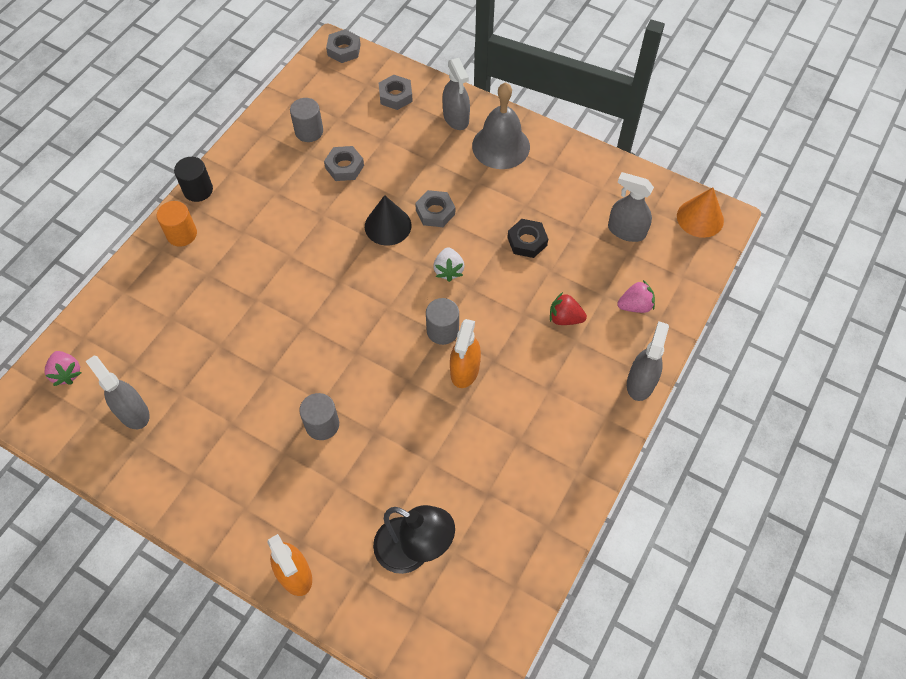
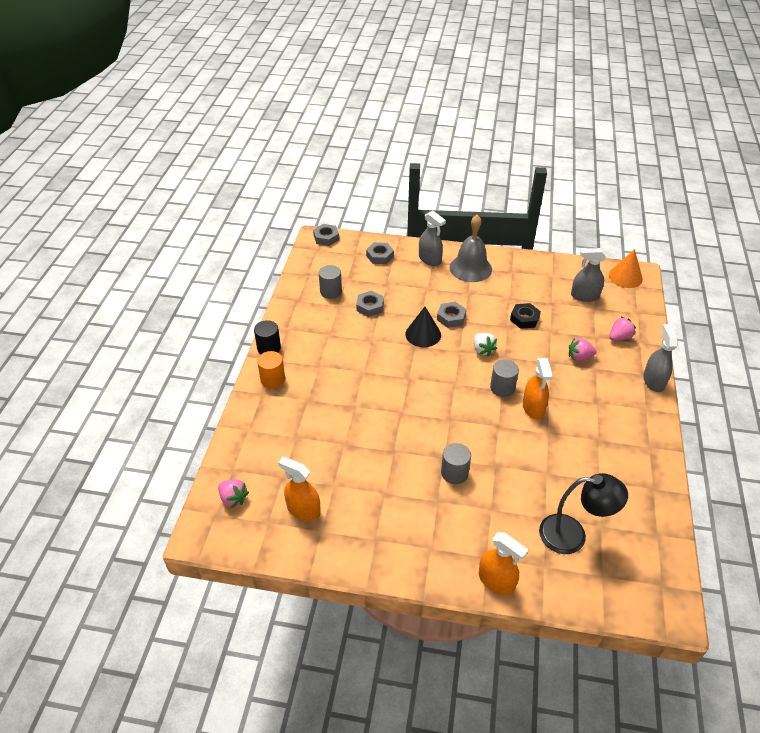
camera: 20 degrees left, 15 degrees down
grey spray bottle [86,356,150,429] -> orange spray bottle [278,457,321,521]
red strawberry [550,292,587,325] -> pink strawberry [569,337,597,361]

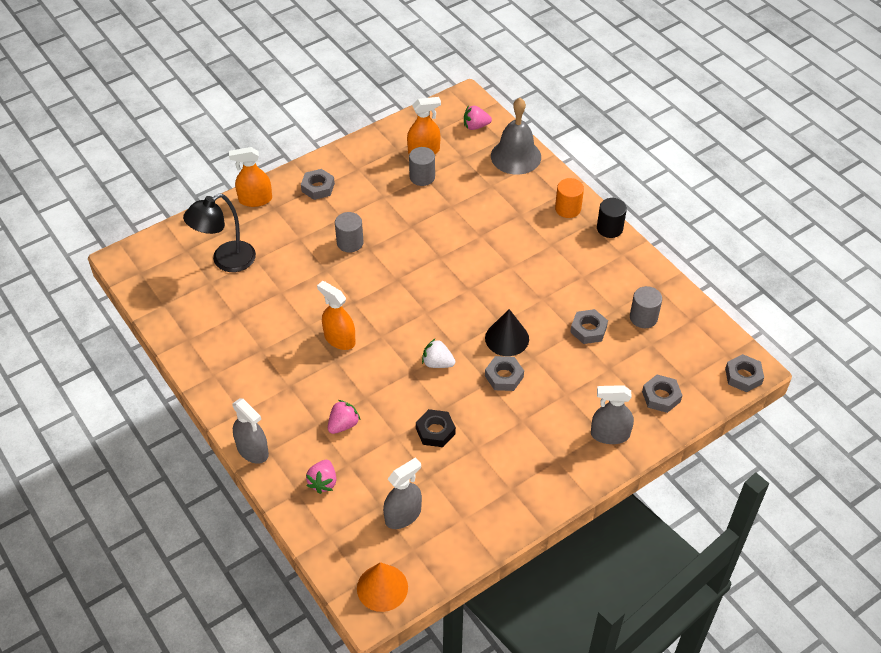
camera: 135 degrees right, 5 degrees up
grey bell [450,215,492,282] -> grey bell moved to [491,98,541,175]
grey cylinder [490,359,519,397] -> grey cylinder moved to [409,147,435,186]
none -> grey nut [301,169,335,200]

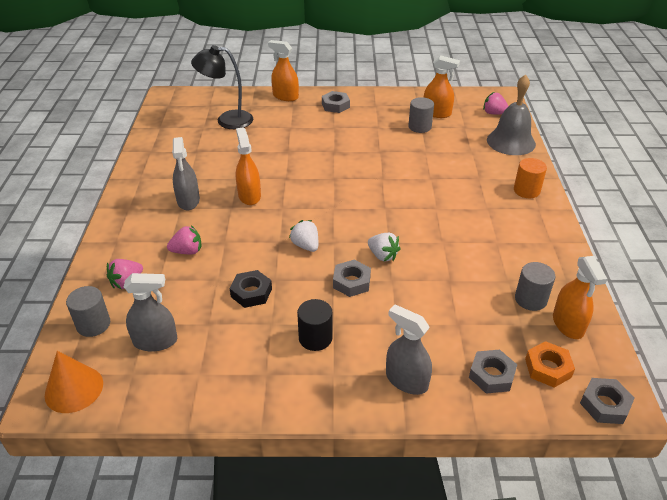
camera: 35 degrees right, 10 degrees down
grey spray bottle [232,398,269,464] -> grey spray bottle moved to [172,137,200,210]
grey cylinder [335,212,363,253] -> grey cylinder moved to [66,286,110,337]
black cone [485,309,529,356] -> white strawberry [368,233,401,261]
grey nut [570,309,608,344] -> none
black cylinder [597,198,627,238] -> black cylinder moved to [297,299,333,351]
none -> orange nut [525,341,575,388]
none -> orange spray bottle [553,256,607,339]

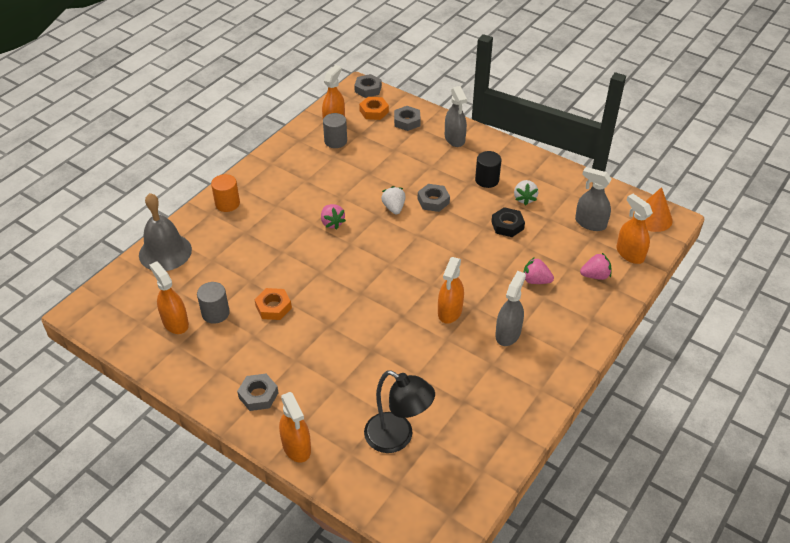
camera: 145 degrees left, 5 degrees up
grey cylinder [66,286,110,337] -> orange spray bottle [616,194,653,264]
white strawberry [289,220,318,252] -> white strawberry moved to [514,180,538,205]
pink strawberry [483,92,508,114] -> pink strawberry moved to [321,204,346,229]
none -> orange nut [254,288,292,320]

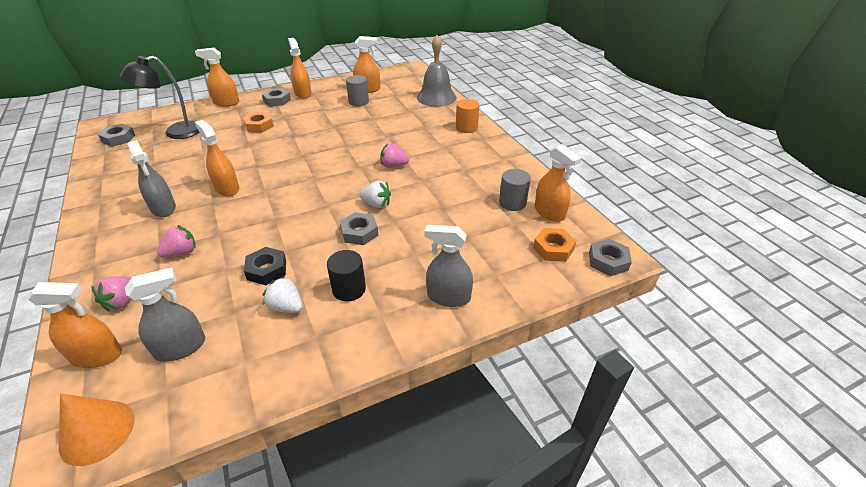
camera: 120 degrees right, 5 degrees down
orange nut [254,288,292,320] -> orange nut moved to [243,112,274,133]
grey nut [394,106,421,131] -> grey nut moved to [98,124,135,147]
none -> orange spray bottle [288,38,312,99]

